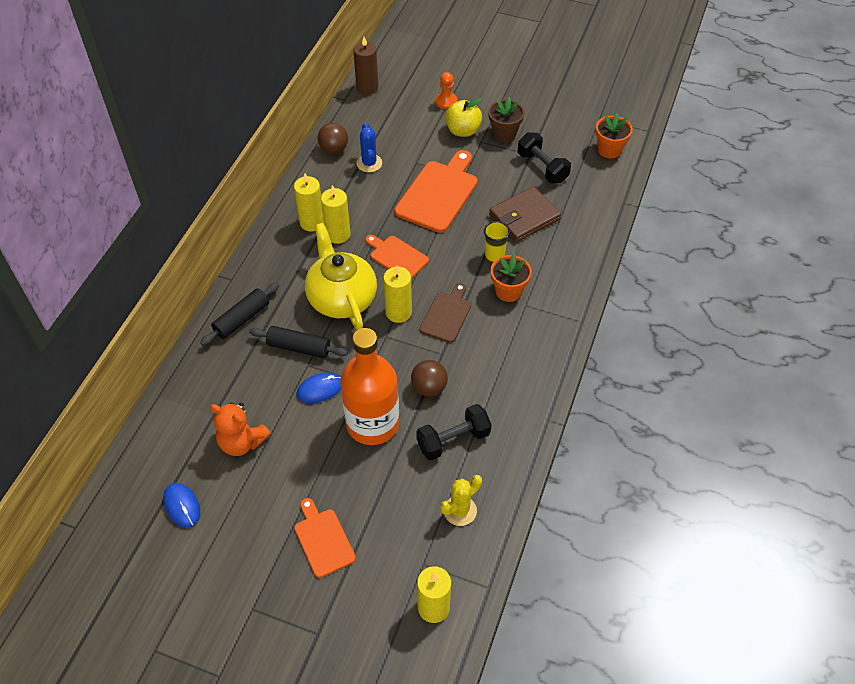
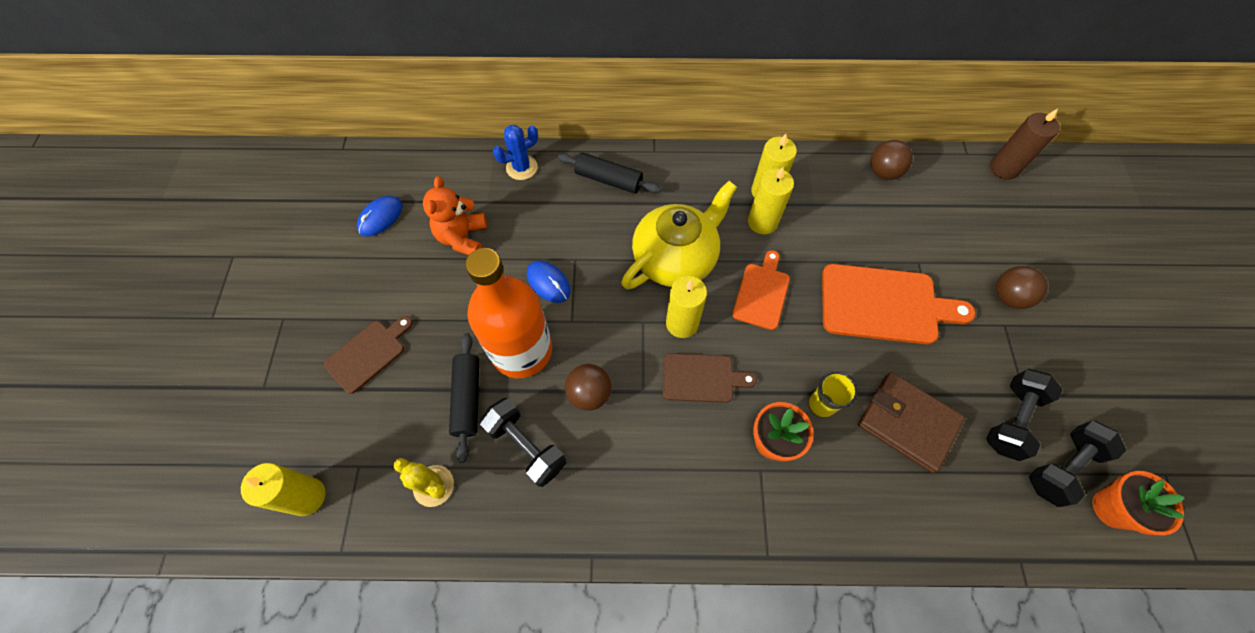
camera: 70 degrees right, 10 degrees up
black rolling pin [249,326,348,358] -> black rolling pin moved to [449,333,479,463]
orange cutting board [294,498,356,578] -> brown cutting board [324,316,413,394]
blue cactus [357,123,382,172] -> blue cactus moved to [493,125,538,180]
orange pawn [435,72,457,109] -> none
yellow apple [445,98,482,137] -> brown ball [996,266,1048,309]
brown flower pot [488,97,525,142] -> none
none -> black dumbbell [1029,421,1126,507]

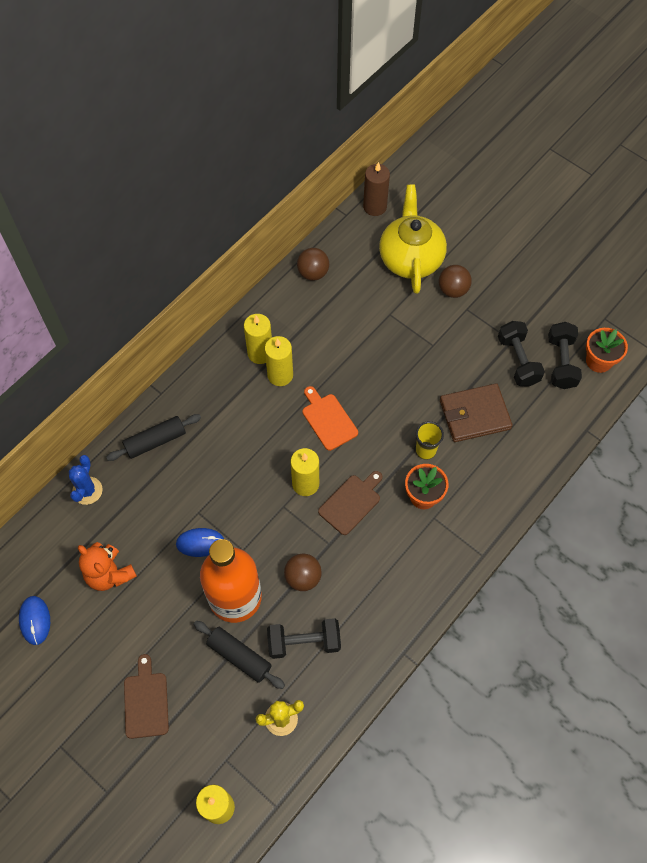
camera: 50 degrees left, 0 degrees up
yellow teapot [621,181,737,290] -> yellow teapot moved to [379,185,447,294]
orange cutting board [822,264,975,344] -> none

